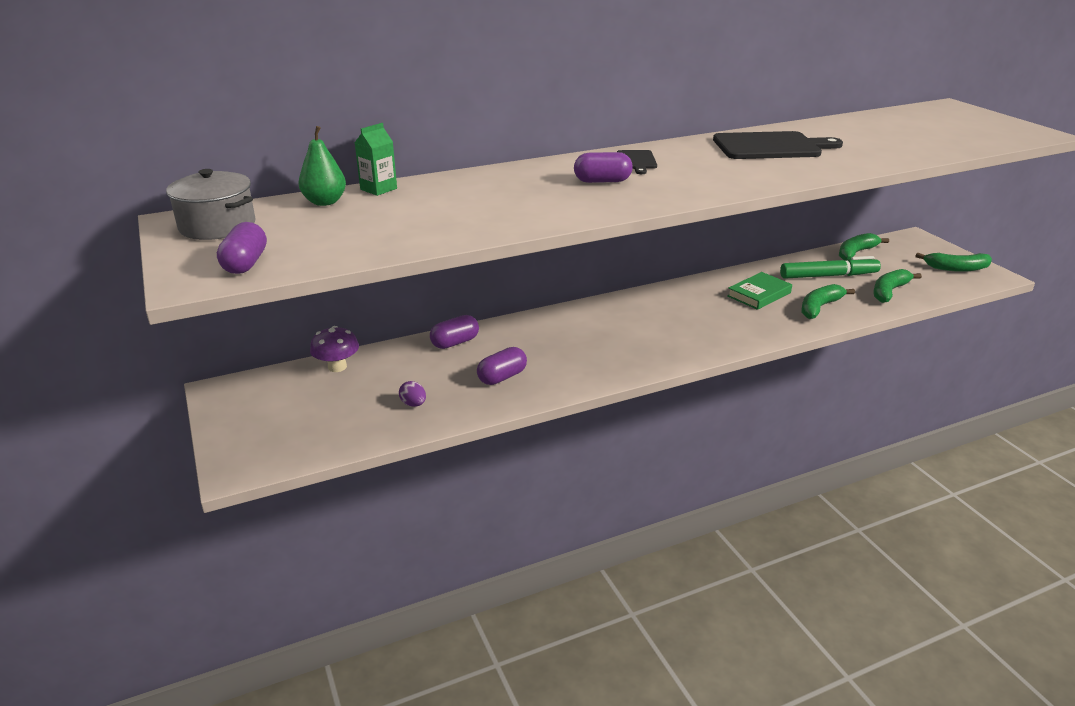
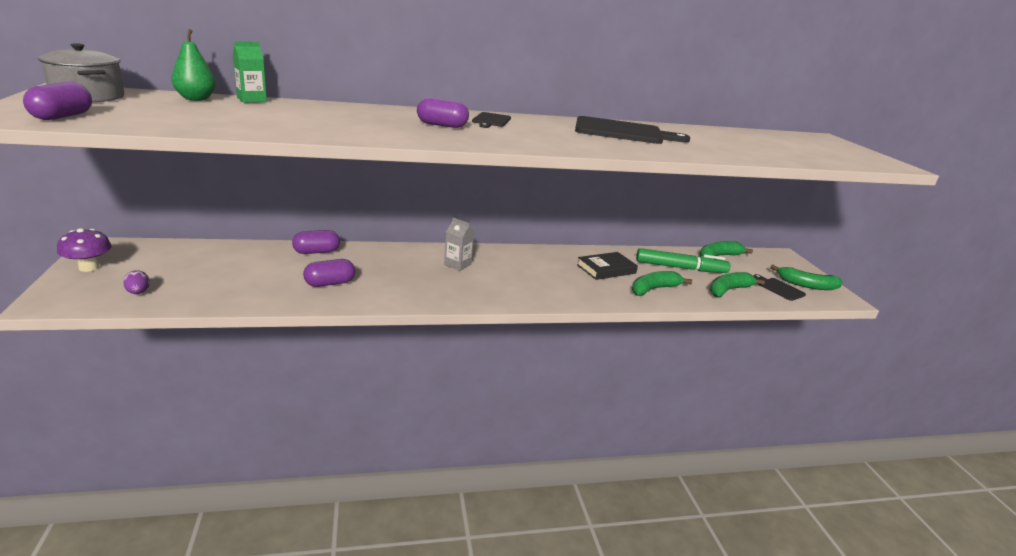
camera: 10 degrees right, 5 degrees down
purple mushroom [310,326,359,372] -> purple mushroom moved to [57,228,112,272]
purple egg [399,381,426,407] -> purple egg moved to [123,270,150,294]
green book [727,272,792,310] -> black book [577,252,638,280]
none -> grey carton [444,217,474,271]
none -> black cutting board [753,274,806,301]

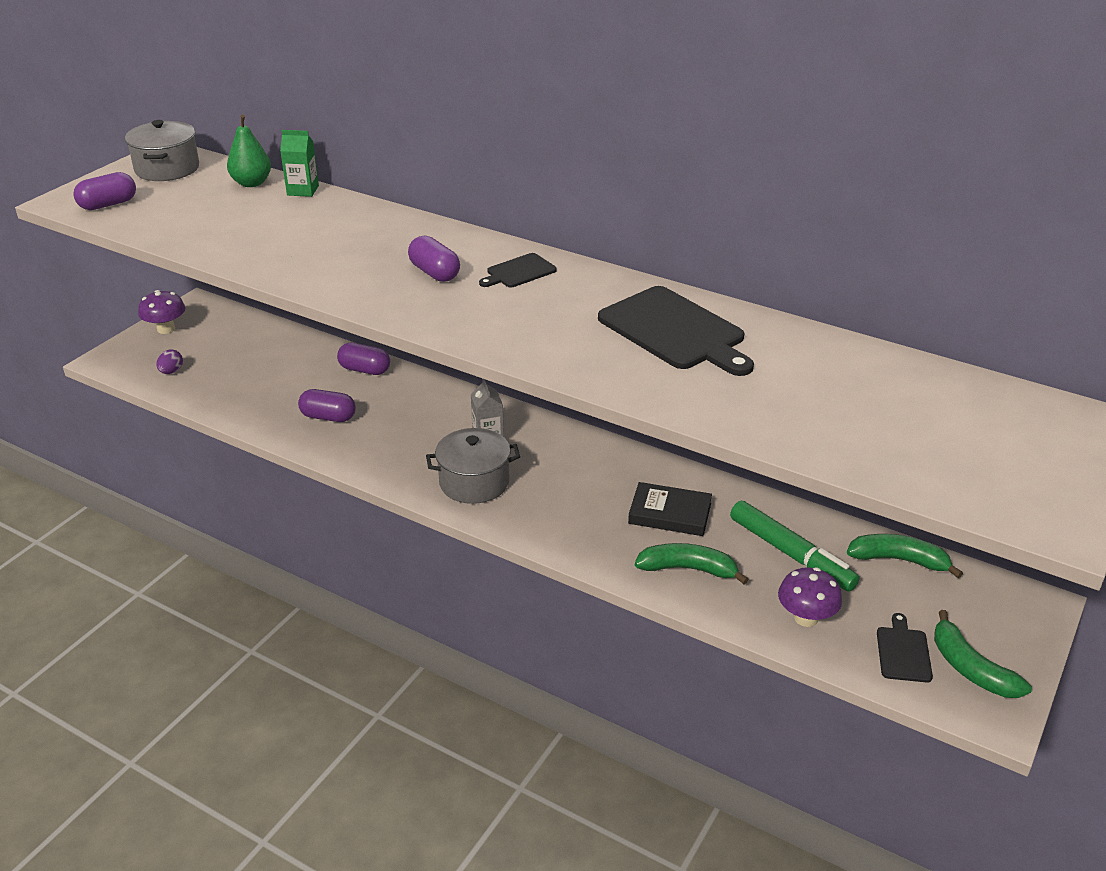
camera: 45 degrees right, 10 degrees up
green banana [710,272,765,297] -> purple mushroom [778,567,842,627]
none -> grey pot [426,428,520,504]

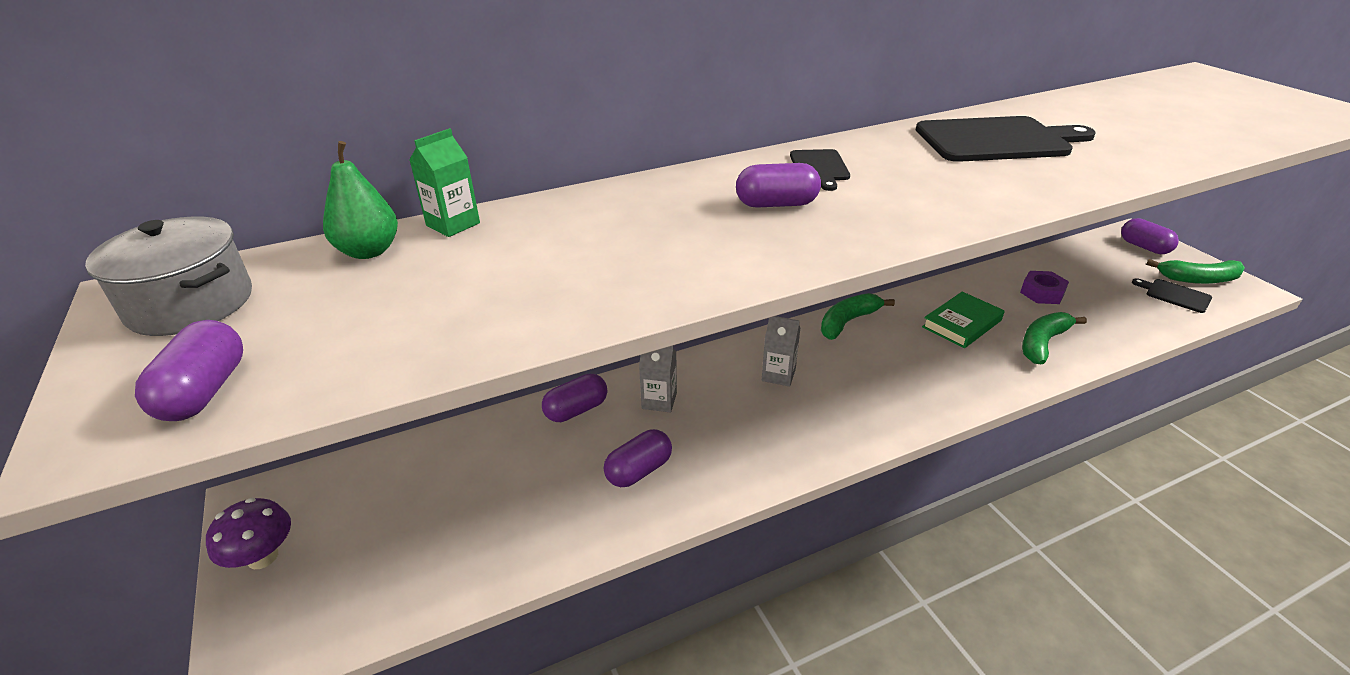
camera: 55 degrees left, 0 degrees up
purple egg [157,349,183,374] -> none
grey pot [426,428,520,504] -> none
black book [628,482,712,536] -> green book [922,292,1005,348]
green marker [730,501,860,592] -> purple nut [1020,271,1069,304]
purple mushroom [778,567,842,627] -> none
green banana [847,534,963,578] -> green banana moved to [821,293,895,340]
none -> grey carton [639,346,677,413]
none -> purple capsule [1121,218,1179,254]

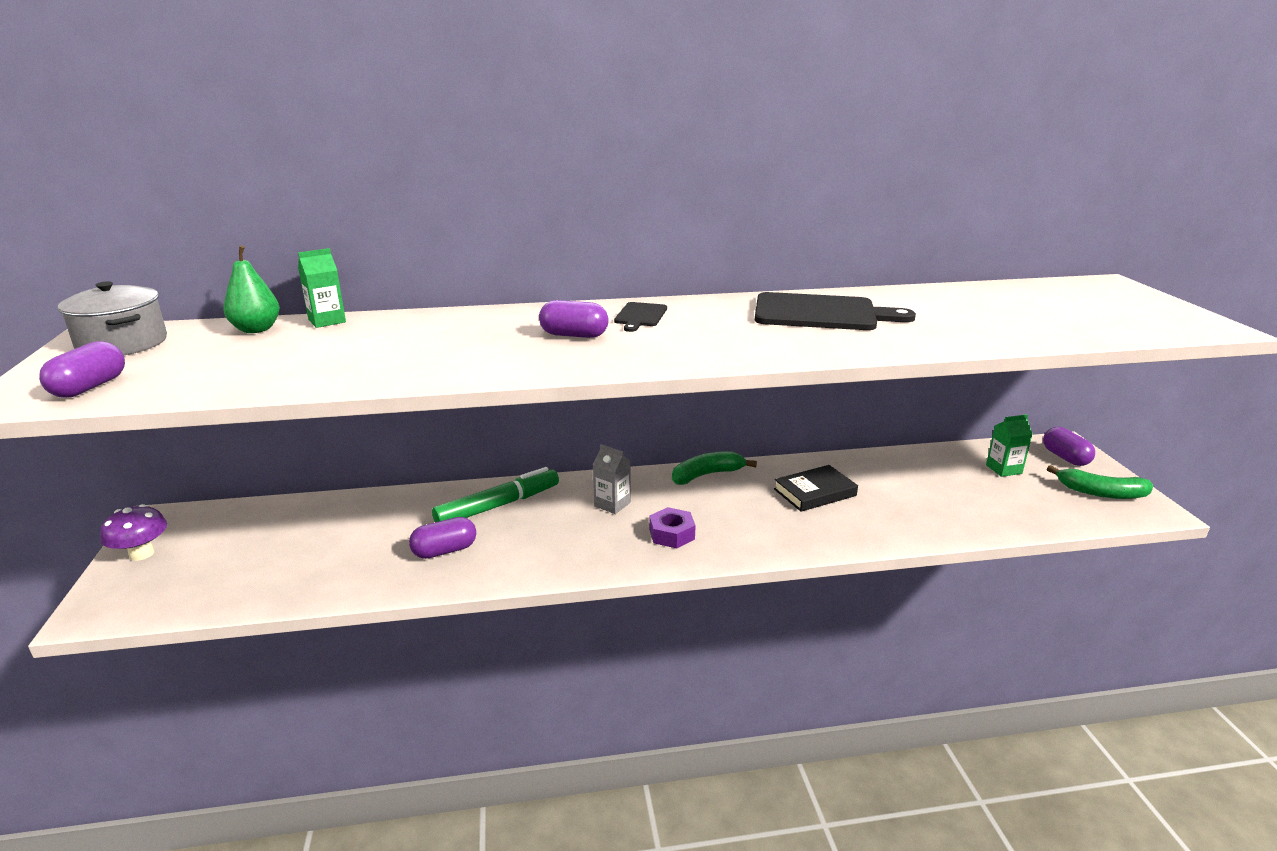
camera: 15 degrees right, 10 degrees down
purple capsule [542,374,607,422] -> none
grey carton [639,346,677,413] -> green marker [432,467,559,522]
green book [922,292,1005,348] -> black book [774,465,858,512]
purple nut [1020,271,1069,304] -> purple nut moved to [649,507,696,548]
green banana [1022,312,1087,364] -> none
black cutting board [1132,278,1212,313] -> none
none -> green carton [986,414,1033,477]

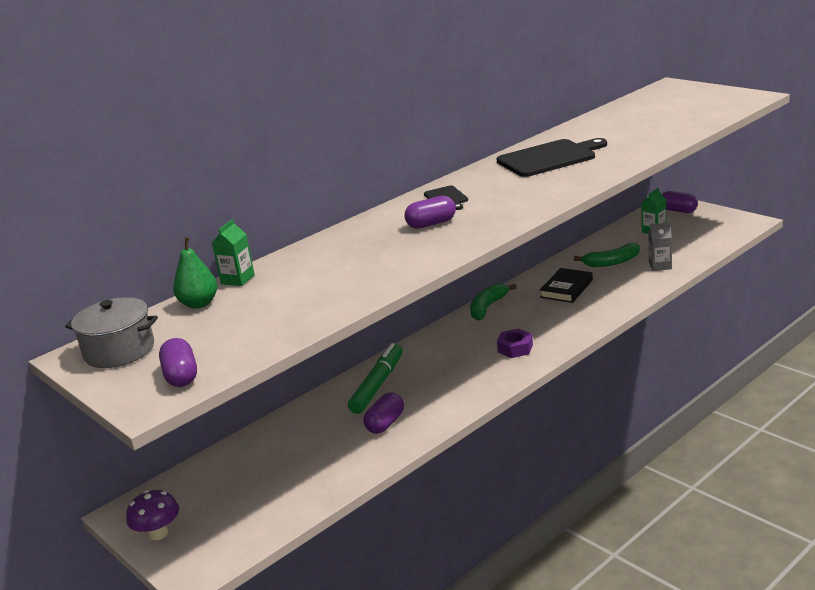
camera: 30 degrees left, 0 degrees up
grey carton [593,444,631,514] -> grey carton moved to [649,223,672,271]
green banana [1047,465,1153,499] -> green banana moved to [574,243,640,267]

